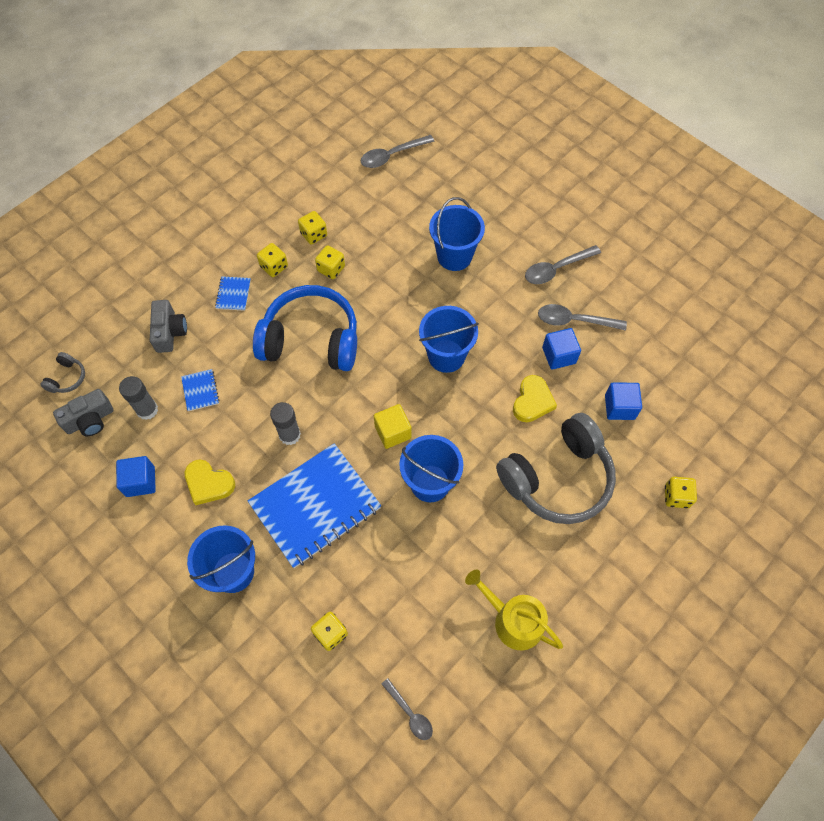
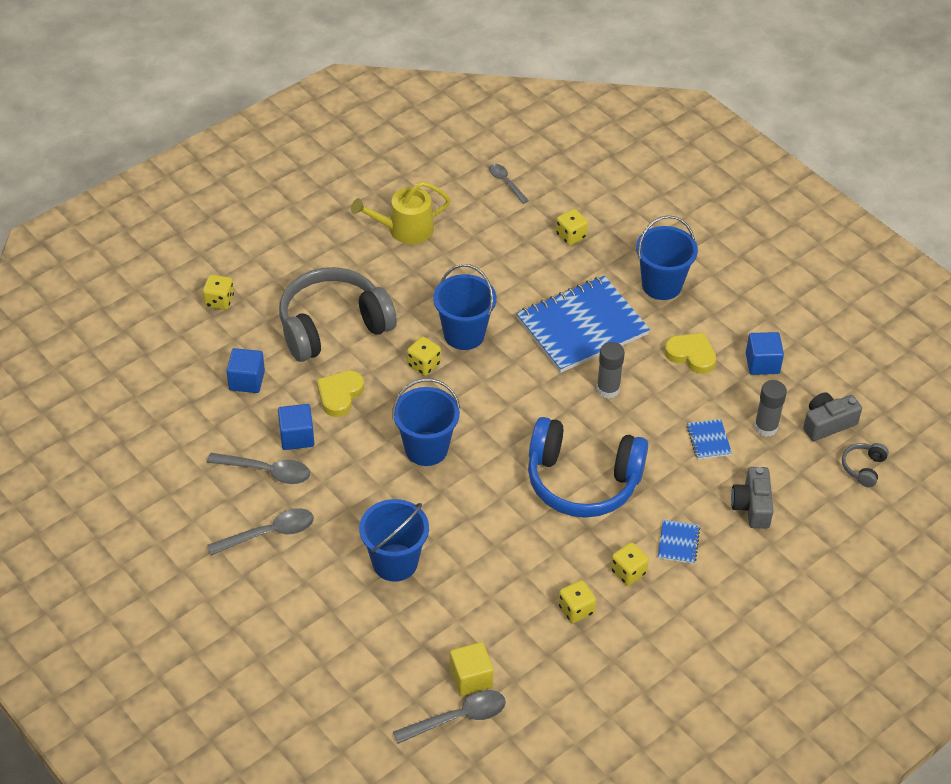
camera: 175 degrees left, 15 degrees down
yellow dice [315,245,345,279] -> yellow dice moved to [407,336,441,376]
yellow cube [374,404,412,449] -> yellow cube moved to [450,642,494,696]
yellow watering can [465,569,563,650] -> yellow watering can turned 120 degrees clockwise [351,182,450,244]

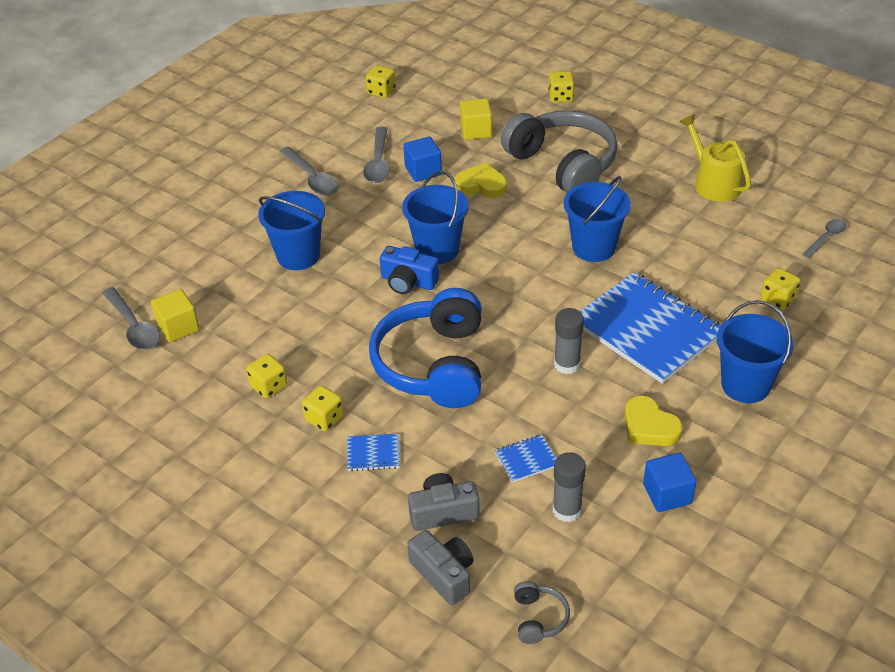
camera: 80 degrees right, 5 degrees down
blue cube [226,348,265,393] -> yellow cube [460,99,492,140]
yellow dice [407,336,441,376] -> yellow dice moved to [366,65,396,98]
yellow heart [664,333,716,374] -> yellow heart turned 120 degrees clockwise [625,396,683,446]
grey camera [803,392,862,441] -> grey camera moved to [407,530,474,605]
grey headphones [842,443,889,487] -> grey headphones turned 75 degrees clockwise [514,581,570,644]
none -> blue camera [380,246,439,294]

